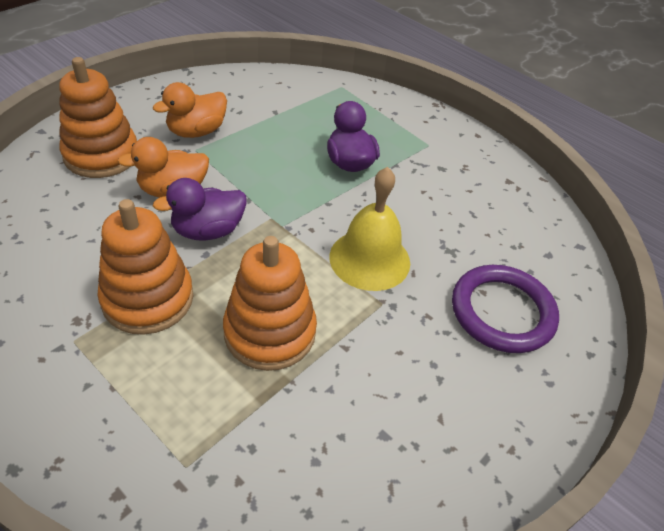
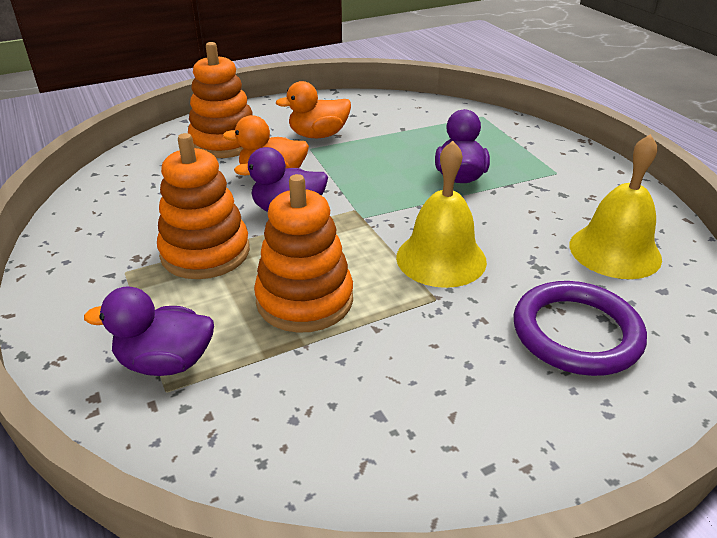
camera: 25 degrees right, 10 degrees down
none -> purple duck [84,286,214,376]
none -> yellow bell [569,134,662,279]

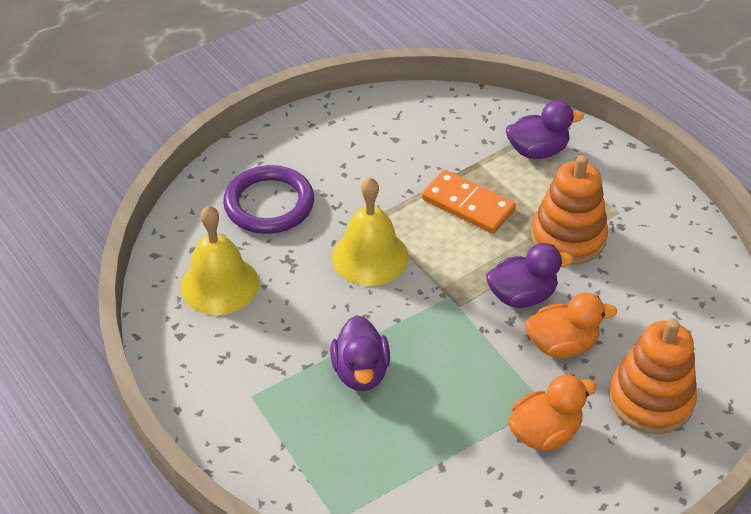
camera: 170 degrees right, 10 degrees up
orange stacking toy [254,174,353,333] -> orange domino [422,170,516,234]

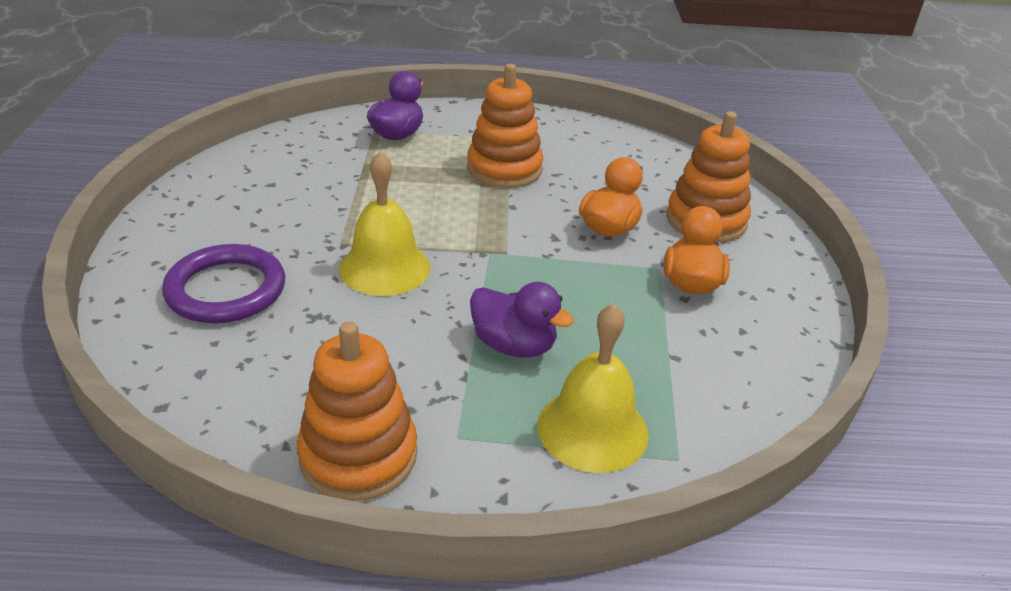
camera: 55 degrees left, 10 degrees down
yellow bell [181,206,259,315] -> yellow bell moved to [537,304,649,473]
orange domino [422,170,516,234] -> none
purple duck [486,243,573,308] -> none
none -> orange stacking toy [297,322,417,501]

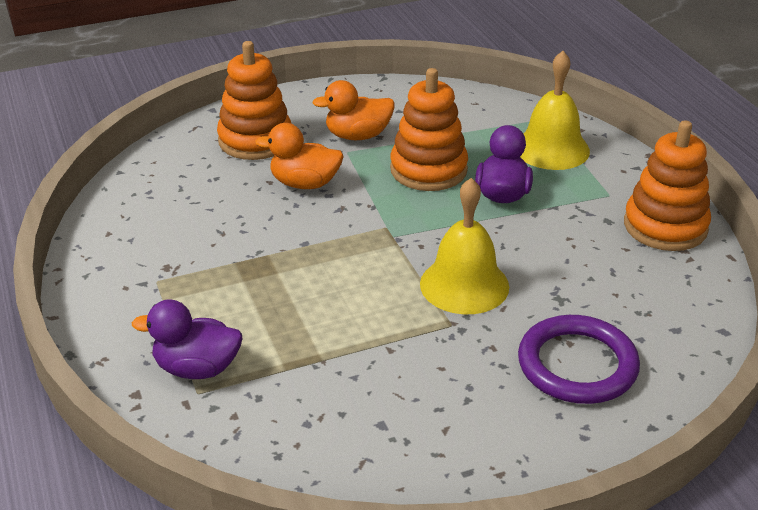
camera: 110 degrees left, 0 degrees up
orange stacking toy [467,64,543,188] -> orange stacking toy moved to [390,68,468,191]

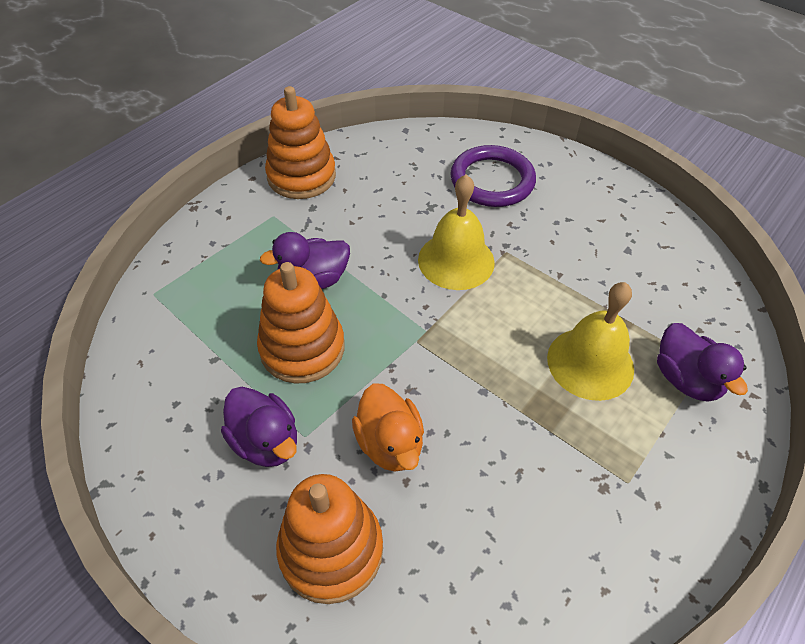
camera: 120 degrees left, 15 degrees up
orange duck [312,80,395,140] -> purple duck [221,387,297,467]
yellow bell [520,51,590,170] -> yellow bell moved to [547,282,634,401]

